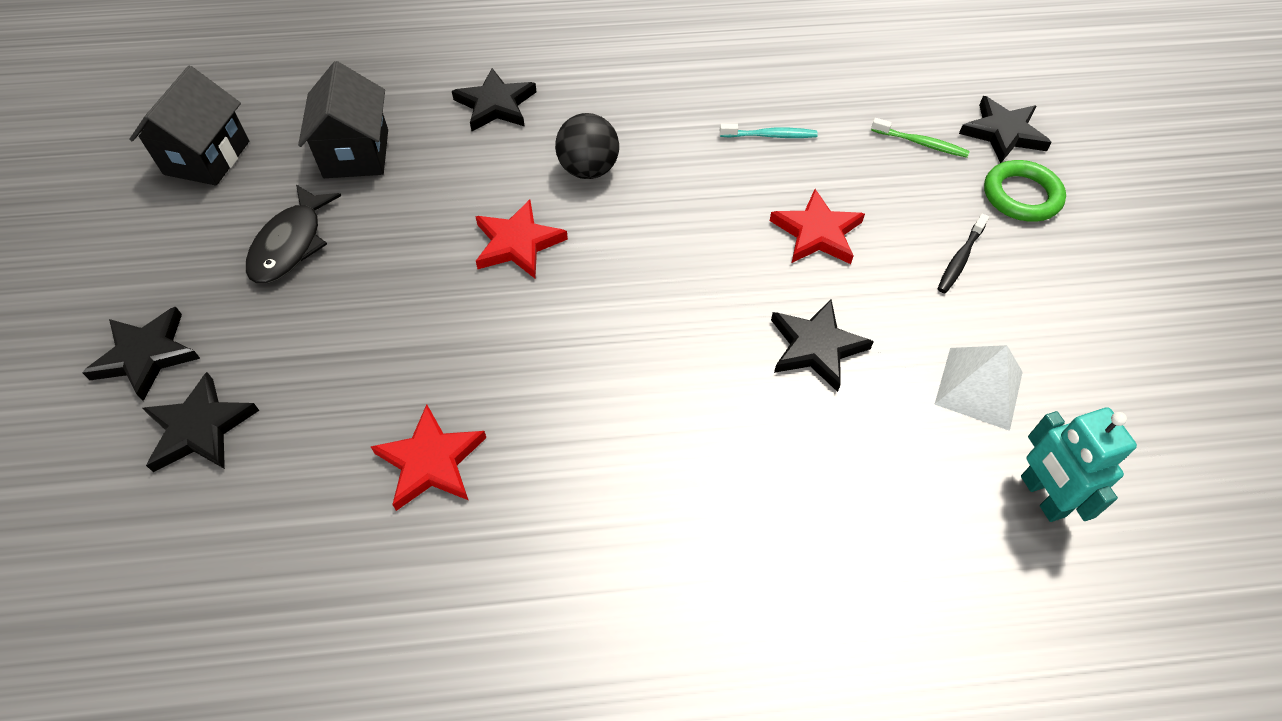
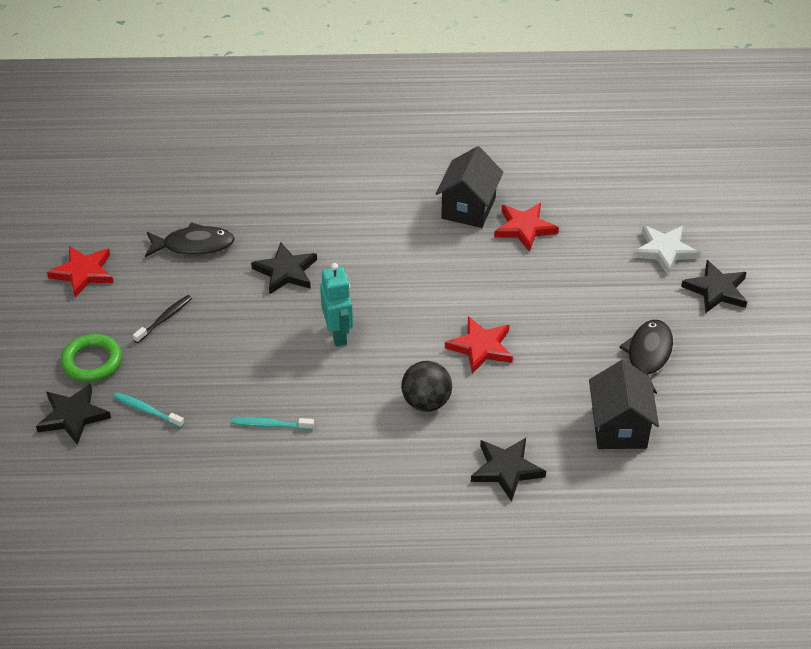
camera: 175 degrees left, 10 degrees down
black house [129,66,249,186] -> black house moved to [435,146,504,228]
black star [142,372,259,472] -> white star [633,225,700,275]
red star [770,189,865,264] -> red star moved to [47,246,114,297]
green toothbrush [871,118,970,158] -> turquoise toothbrush [114,393,184,428]
white pyramid [935,345,1023,431] -> black fish [145,222,235,257]
turquoise robot [1021,408,1137,522] -> turquoise robot moved to [320,263,353,346]

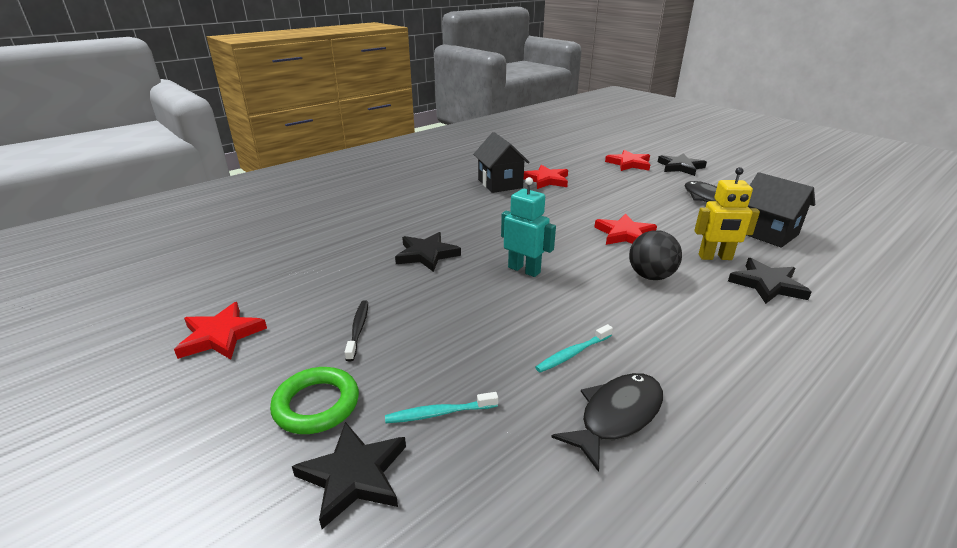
camera: 40 degrees left, 15 degrees down
black fish [145,222,235,257] -> black fish moved to [551,373,663,472]
white star [633,225,700,275] -> red star [605,150,650,171]
none -> yellow robot [694,167,760,260]

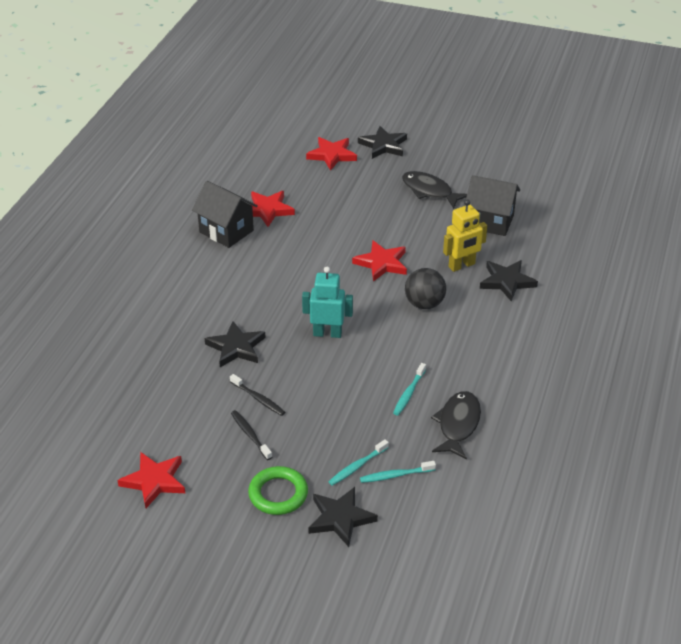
camera: 30 degrees left, 10 degrees up
none -> black toothbrush [230,374,285,416]
none -> turquoise toothbrush [360,461,436,483]

